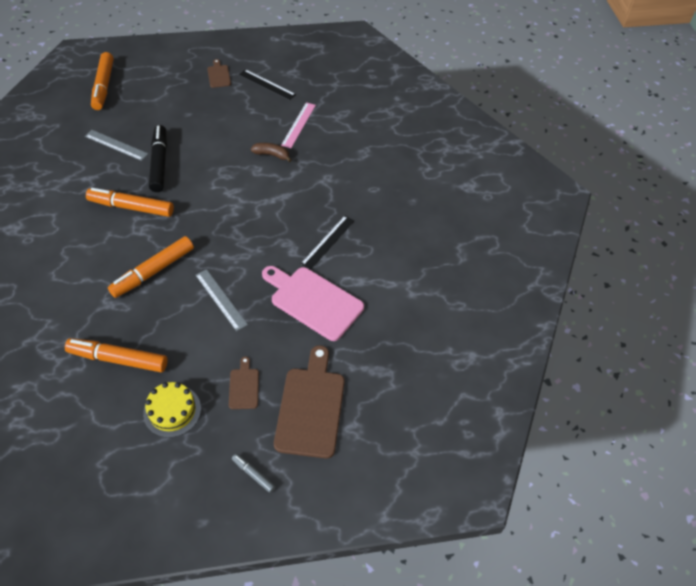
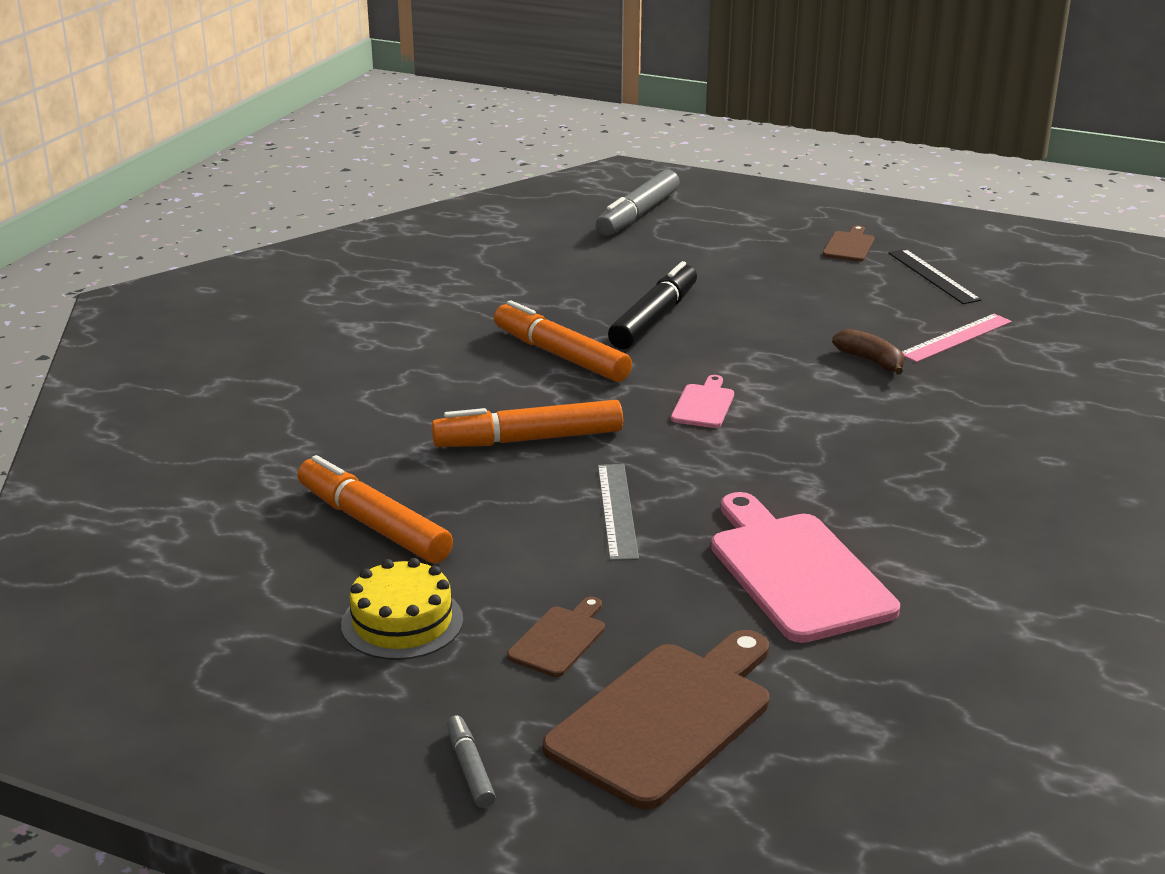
camera: 35 degrees right, 25 degrees down
grey ruler [85,130,148,161] -> none
orange marker [91,52,114,110] -> grey marker [596,170,680,236]
black ruler [301,216,354,270] -> none
none -> pink cutting board [671,375,734,428]

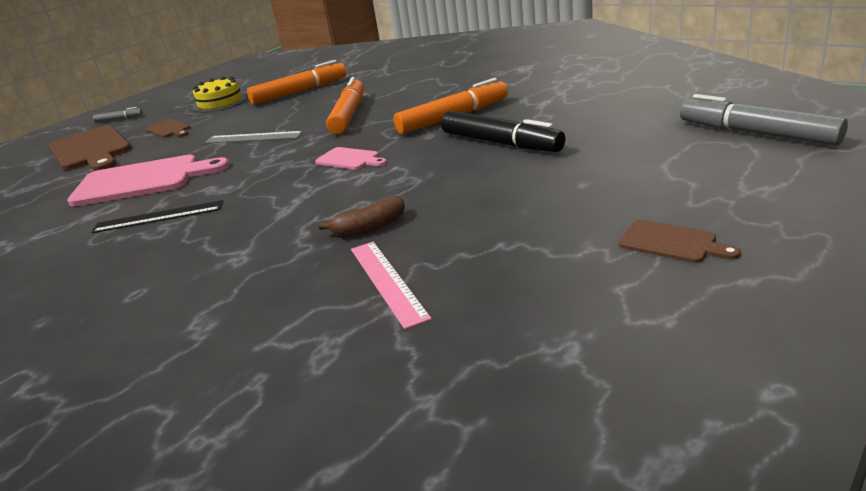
camera: 110 degrees right, 0 degrees up
black ruler [888,249,981,304] -> black ruler moved to [91,200,223,233]

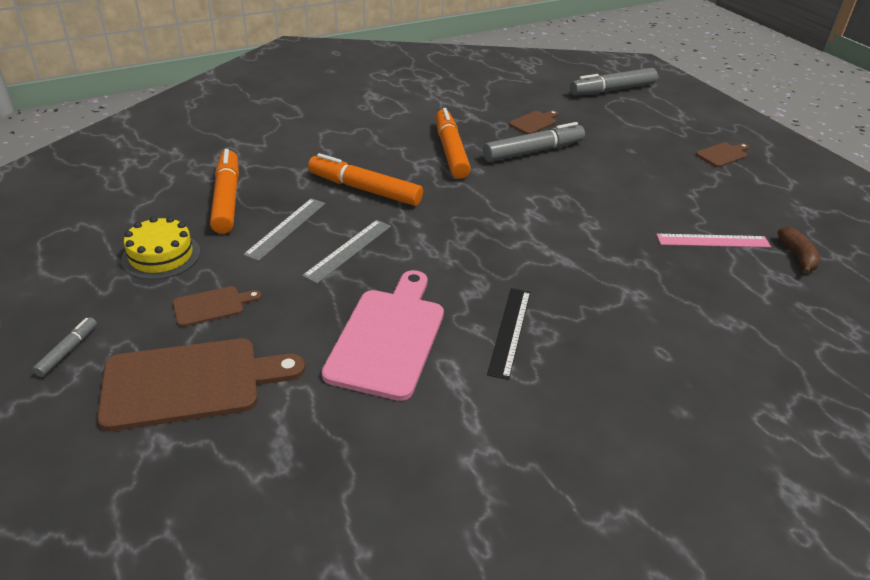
camera: 75 degrees left, 10 degrees up
pink cutting board [315,147,387,169] -> none
brown banana [319,196,405,237] -> brown banana moved to [777,227,820,274]
black marker [441,111,565,152] -> grey marker [483,122,585,162]
none -> grey ruler [243,198,325,261]
none -> brown cutting board [509,110,558,134]

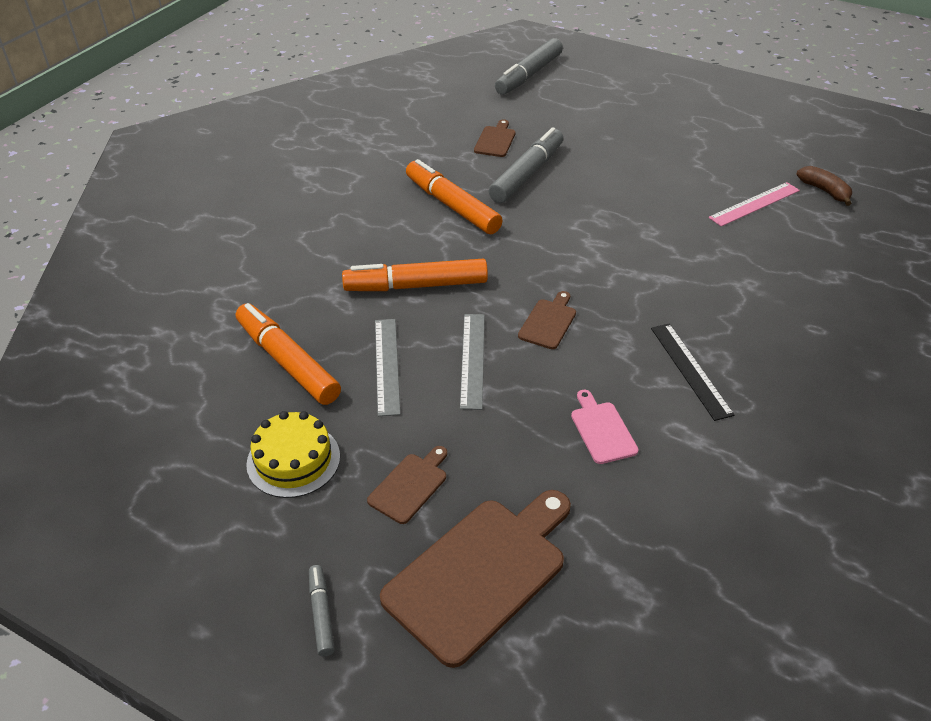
camera: 30 degrees left, 5 degrees up
pink cutting board [322,270,444,401] -> pink cutting board [571,390,639,464], size x0.49
brown cutting board [696,142,749,167] -> brown cutting board moved to [518,291,576,349]

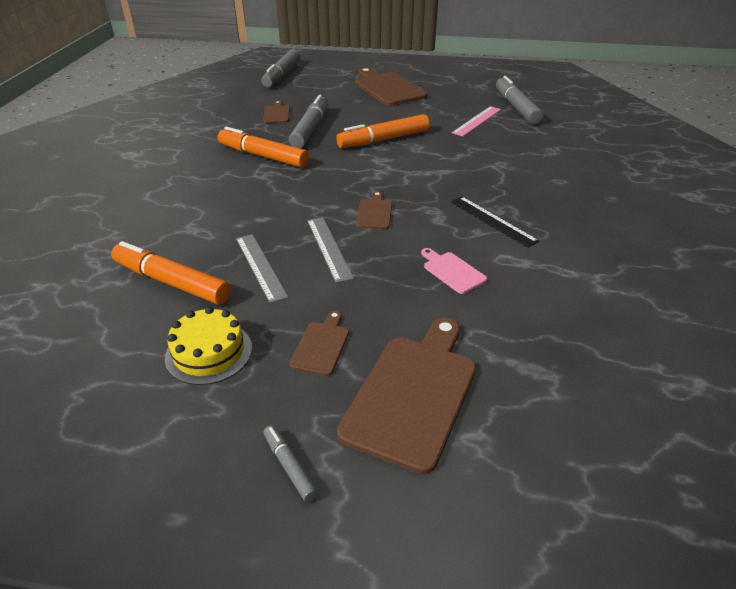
camera: 20 degrees left, 5 degrees down
orange marker [342,259,488,291] -> orange marker moved to [336,114,430,148]
brown banana [796,166,852,206] -> grey marker [496,76,543,124]
none -> brown cutting board [355,67,427,106]

